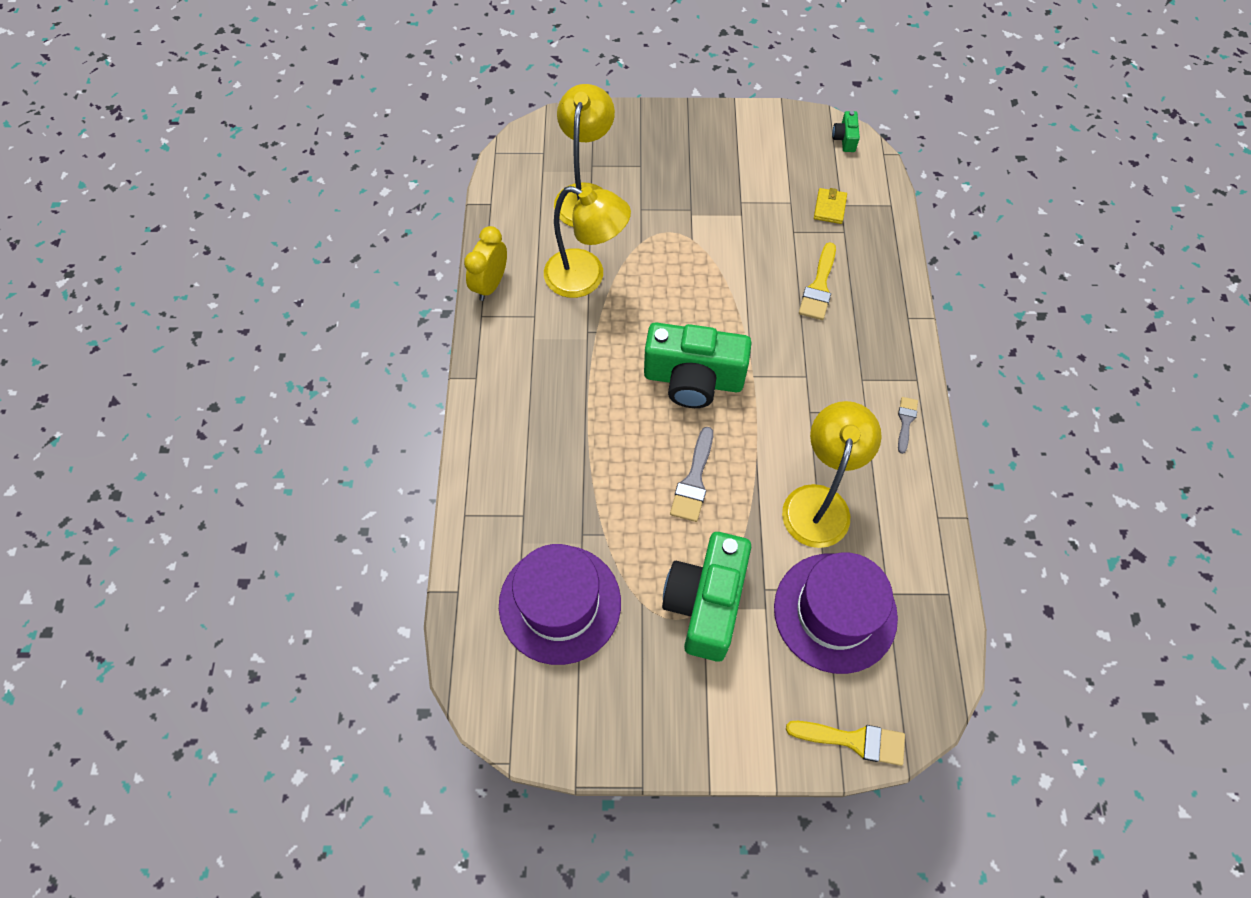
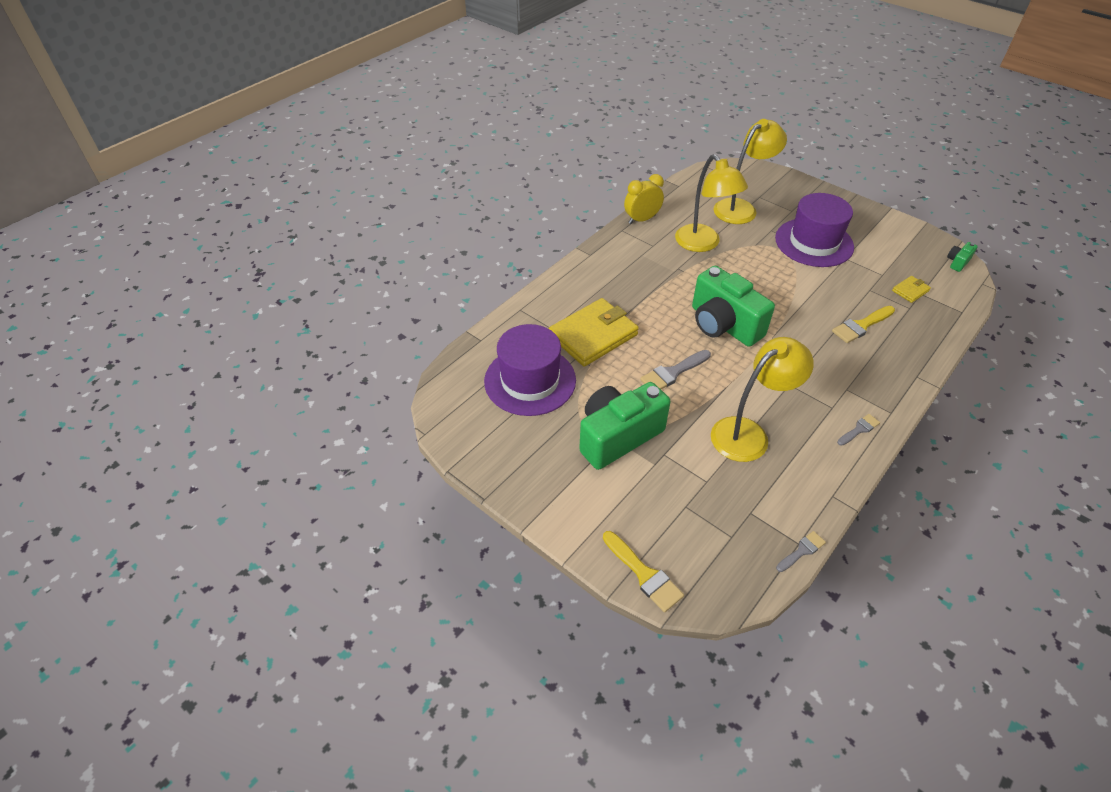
camera: 40 degrees right, 15 degrees down
purple hat [774,552,898,674] -> purple hat moved to [775,193,854,267]
none -> yellow wallet [549,298,639,367]
none -> grey brush [776,531,826,572]

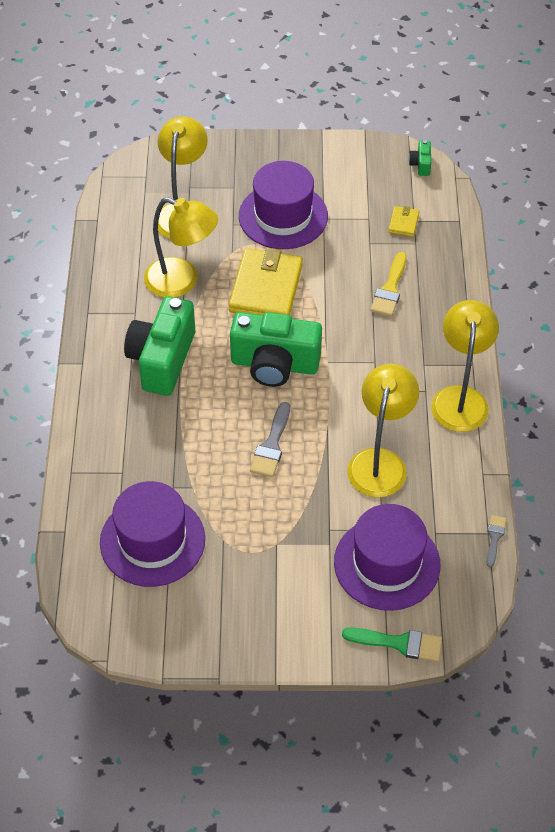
camera: 40 degrees left, 5 degrees up
yellow wallet [549,298,639,367] -> yellow wallet moved to [229,248,303,315]
green camera [579,382,671,470] -> green camera moved to [124,296,195,396]
yellow brush [603,531,684,613] -> green brush [342,627,442,662]
yellow clock [624,174,664,224] -> none
grey brush [837,414,880,446] -> yellow lamp [431,300,499,432]
none -> purple hat [334,504,440,611]

